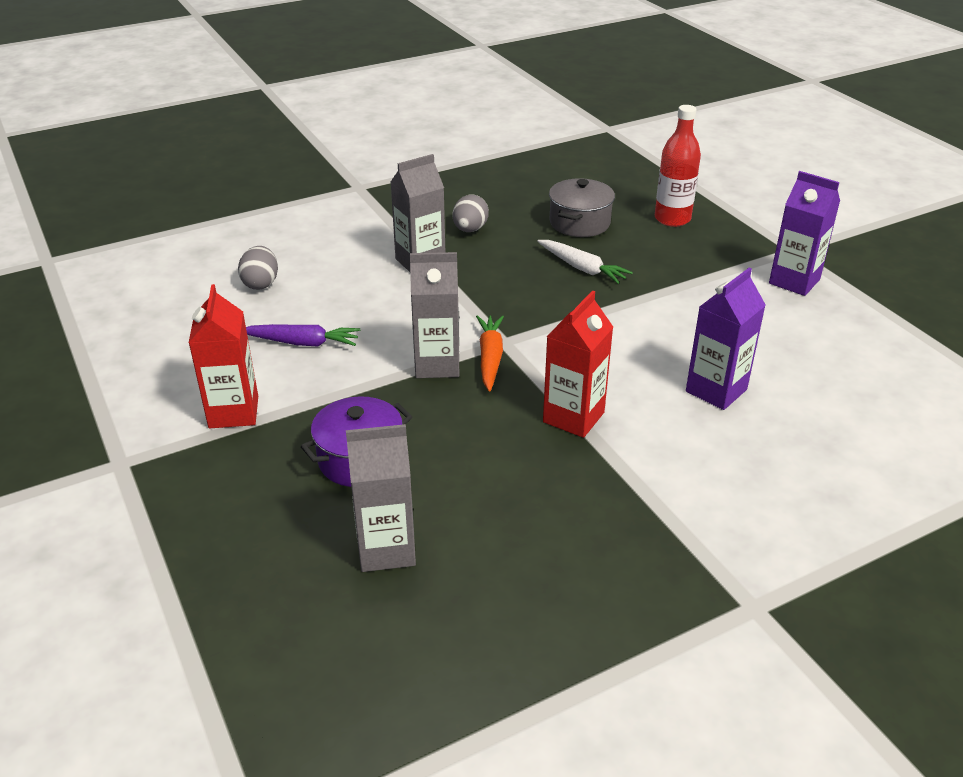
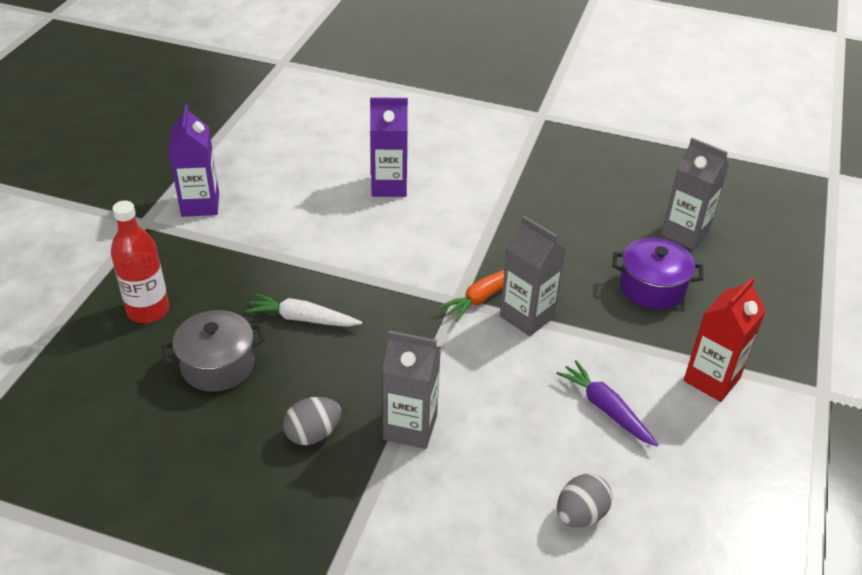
camera: 135 degrees left, 5 degrees up
white carrot [537,240,633,284] -> white carrot turned 75 degrees counterclockwise [246,293,362,327]
red carton [543,290,613,438] -> none

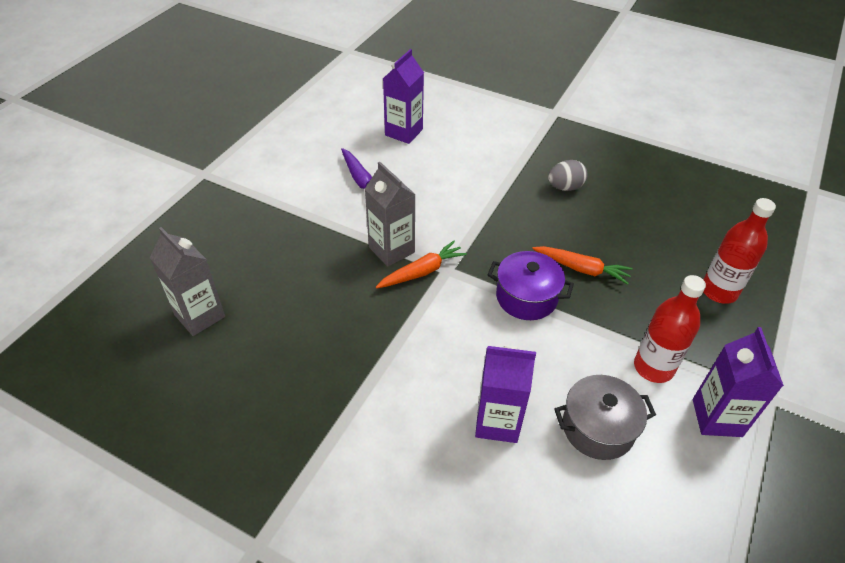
camera: 170 degrees left, 5 degrees up
grey pot [162,310,265,392] -> grey pot moved to [554,375,656,460]
white carrot [246,293,362,327] -> orange carrot [532,246,633,285]
grey carton [382,330,441,449] -> none
grey egg [557,474,612,527] -> purple carton [383,49,424,144]
purple pot [612,238,703,310] -> purple pot moved to [488,251,574,320]
red carton [684,277,766,402] -> none
none -> red bottle [634,275,706,383]

